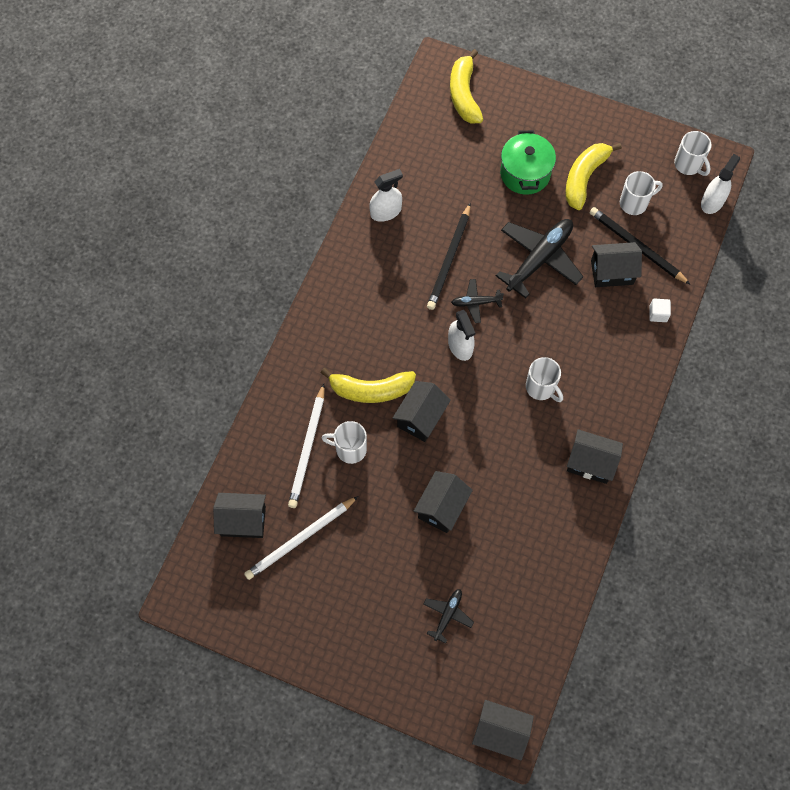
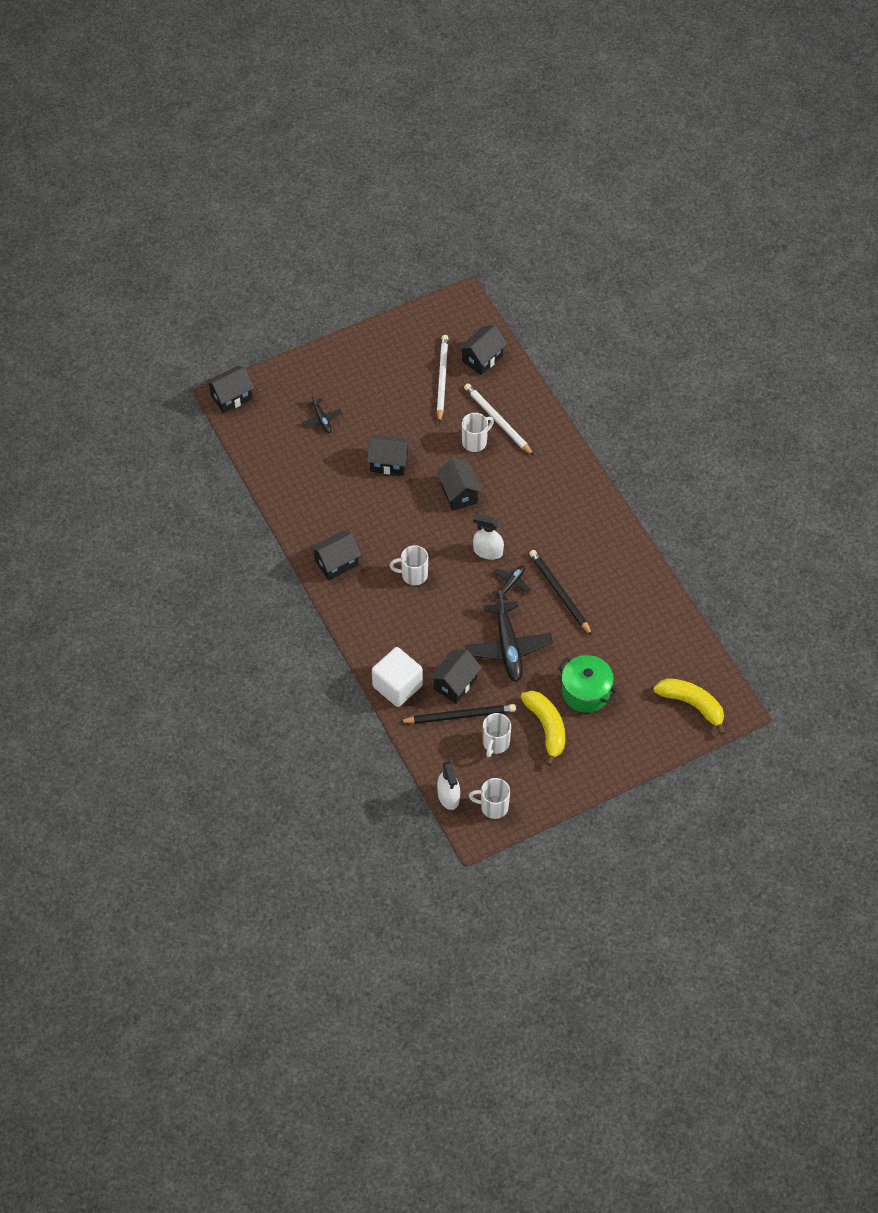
camera: 130 degrees right, 10 degrees down
yellow banana [320,368,416,403] -> none
white spray bottle [369,169,403,222] -> none
black house [414,471,473,533] -> black house turned 60 degrees counterclockwise [367,435,410,476]
white cube [649,299,671,322] -> white cube [372,647,423,707], size x2.29

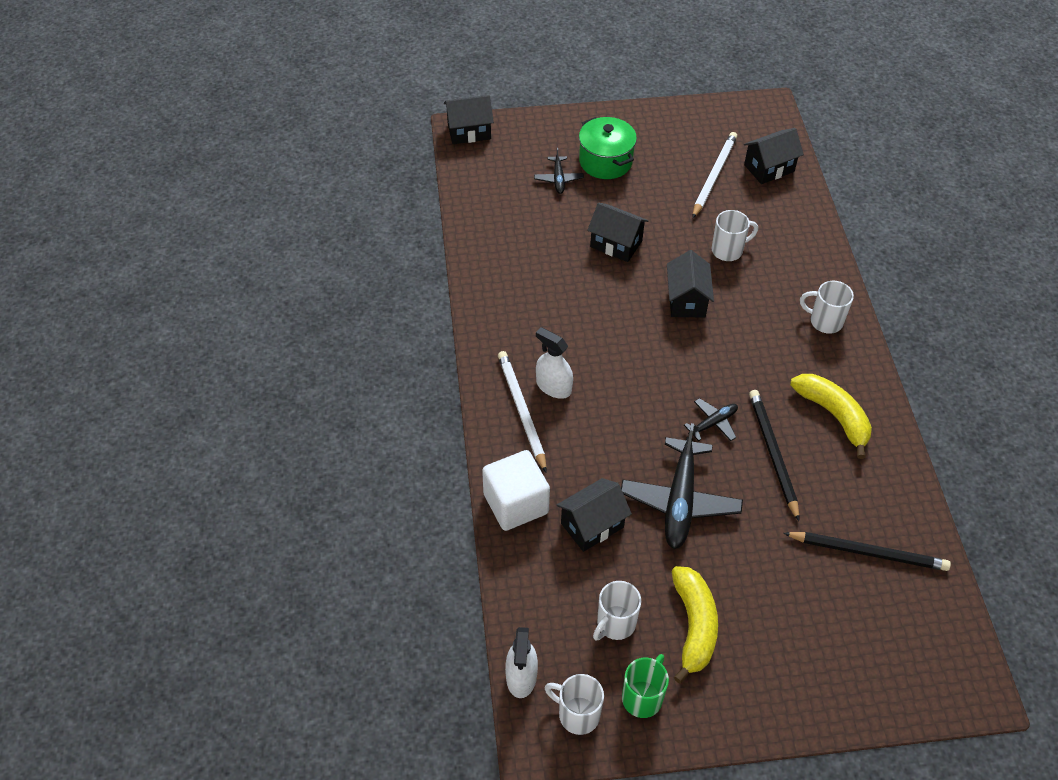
camera: 20 degrees right, 5 degrees down
black house [310,530,361,580] -> none
white mug [390,545,428,585] -> white mug moved to [800,281,854,334]
black pencil [399,704,516,724] -> black pencil moved to [783,532,951,571]
white pencil [464,383,534,456] -> white pencil moved to [498,351,547,473]
white spray bottle [473,514,504,560] -> white spray bottle moved to [536,327,573,399]
green pot [557,655,617,713] -> green pot moved to [579,117,637,179]
yellow banana [653,678,725,735] -> yellow banana moved to [790,374,872,459]
none -> green mug [622,654,669,718]

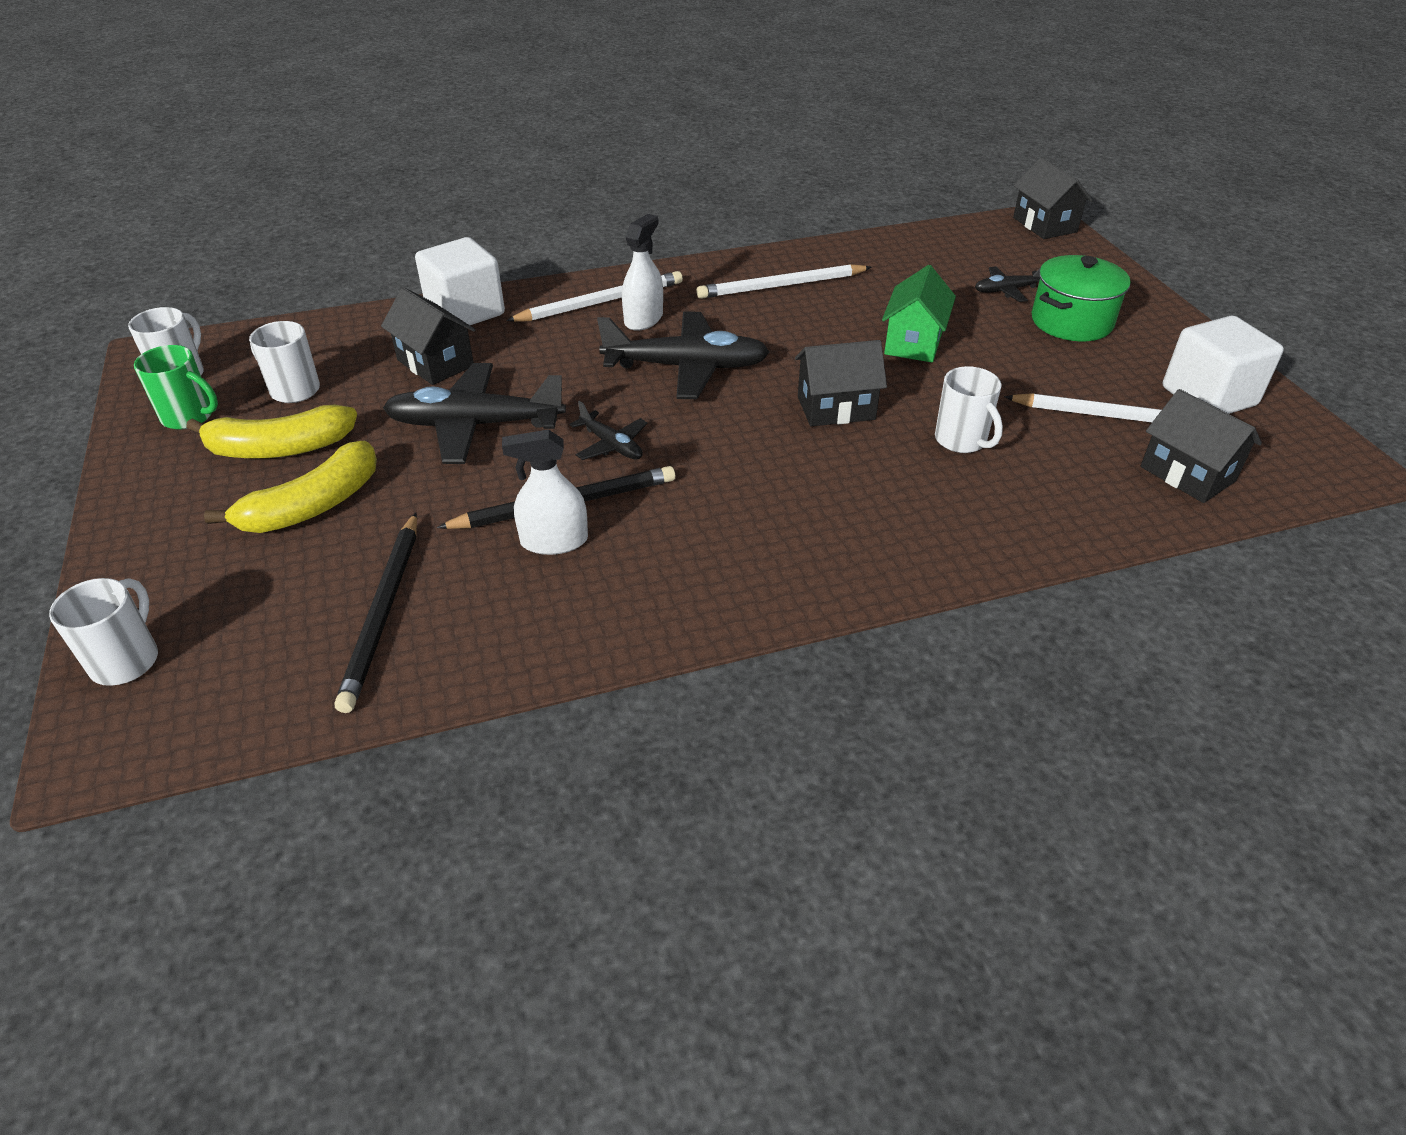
camera: 80 degrees right, 10 degrees down
white spray bottle [505,627,538,698] -> white spray bottle moved to [502,429,588,555]
black house [587,202,649,262] -> green house [882,265,956,362]
yellow banana [790,374,872,459] -> yellow banana moved to [204,441,377,533]
white mug [800,281,854,334] -> white mug moved to [49,578,158,686]
none -> black plane [597,311,769,399]
none -> white pencil [696,264,871,299]
none -> white cube [1163,316,1284,414]

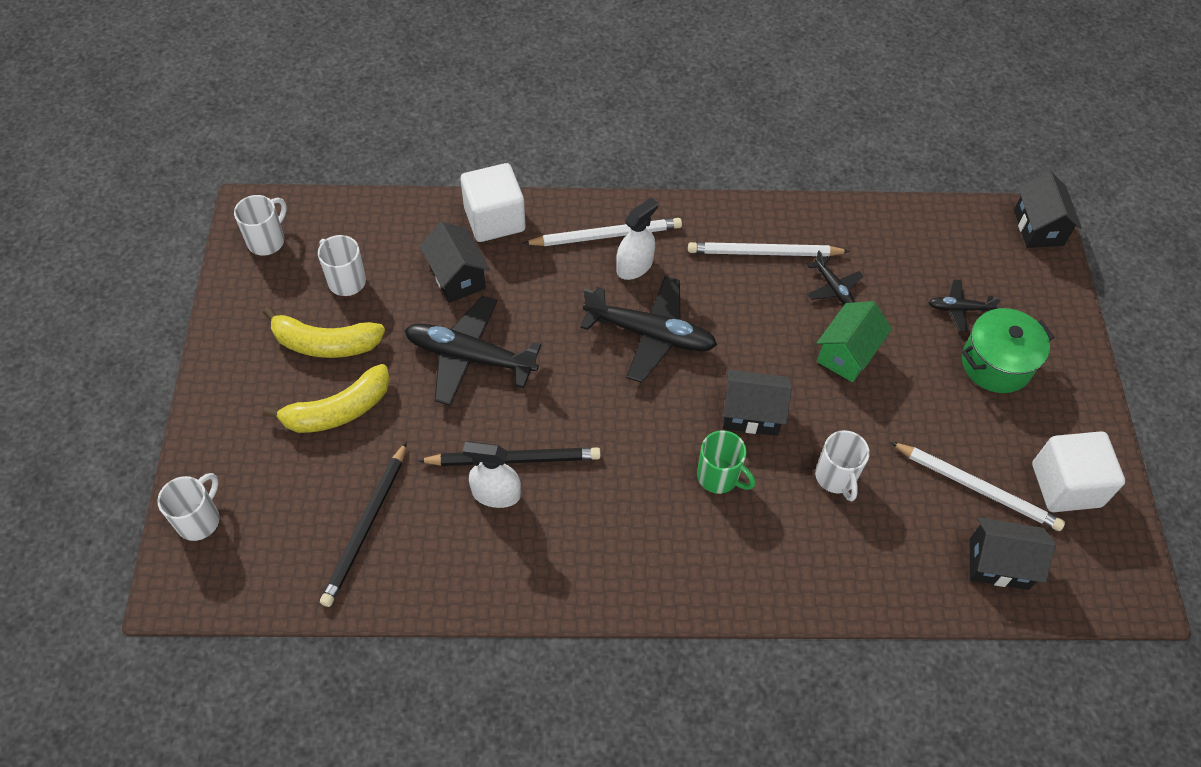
camera: 15 degrees right, 15 degrees up
green mug [134,345,218,429] -> green mug moved to [697,430,756,494]
black plane [569,401,648,460] -> black plane moved to [807,250,864,305]
black house [1140,389,1262,503] -> black house turned 60 degrees counterclockwise [970,517,1055,590]

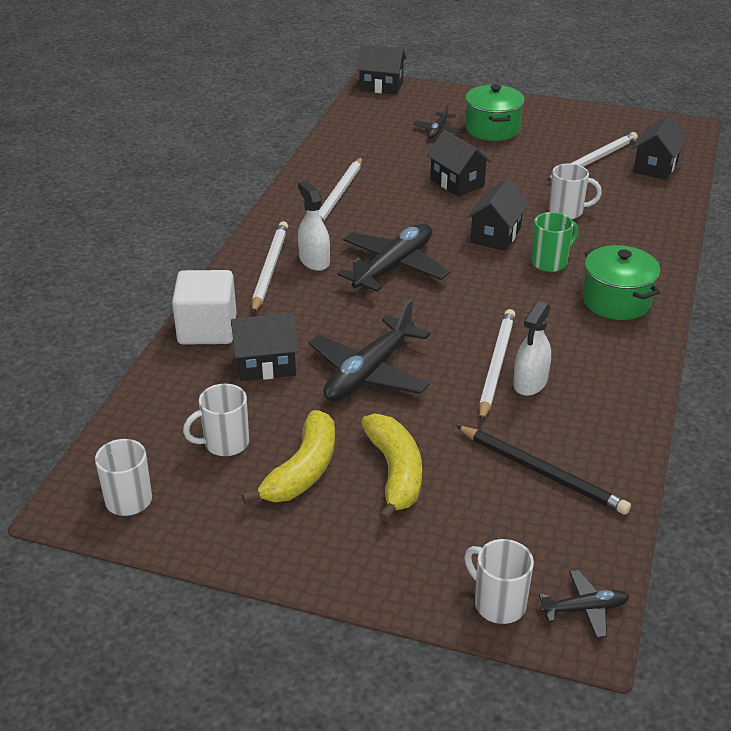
camera: 70 degrees left, 20 degrees down
black pencil [417,447,601,466] -> white pencil [479,309,515,421]
black plane [807,250,864,305] -> black plane moved to [539,570,629,639]
green house [817,301,892,382] -> black house [426,130,492,197]
white cube [1032,431,1125,512] -> none
none -> green pot [582,245,660,320]

